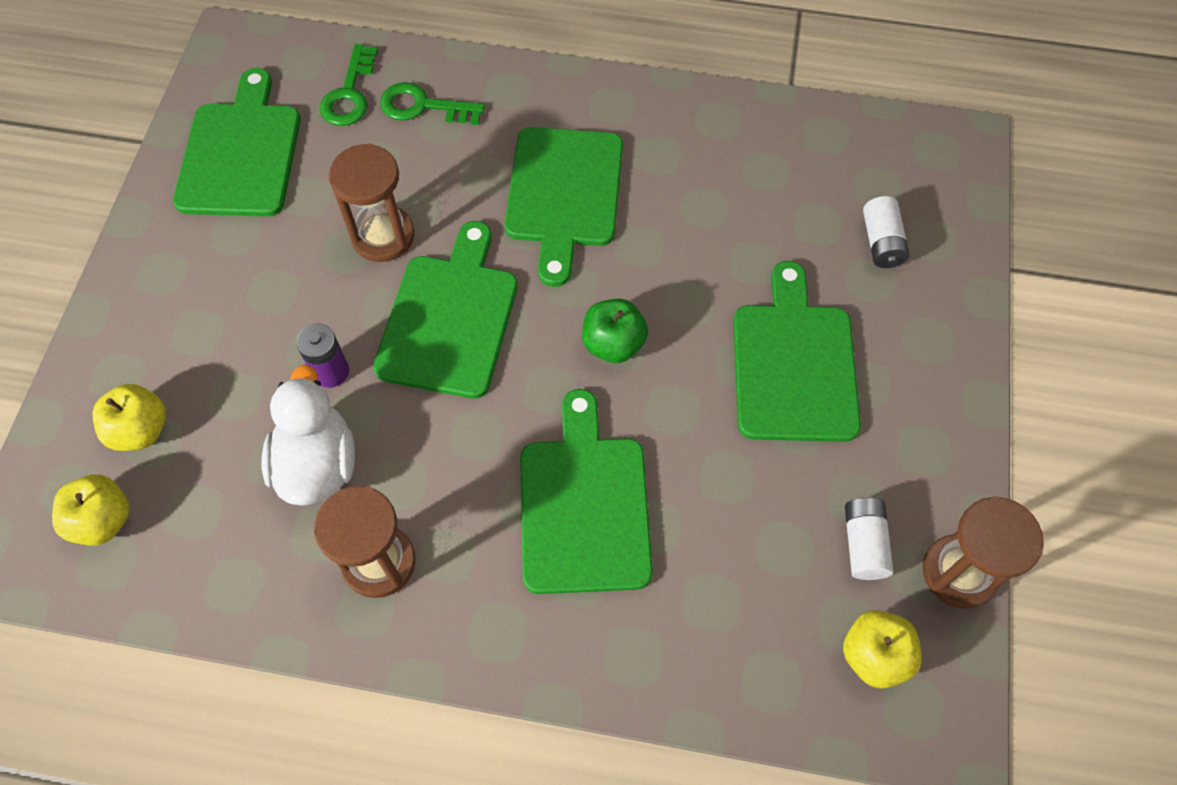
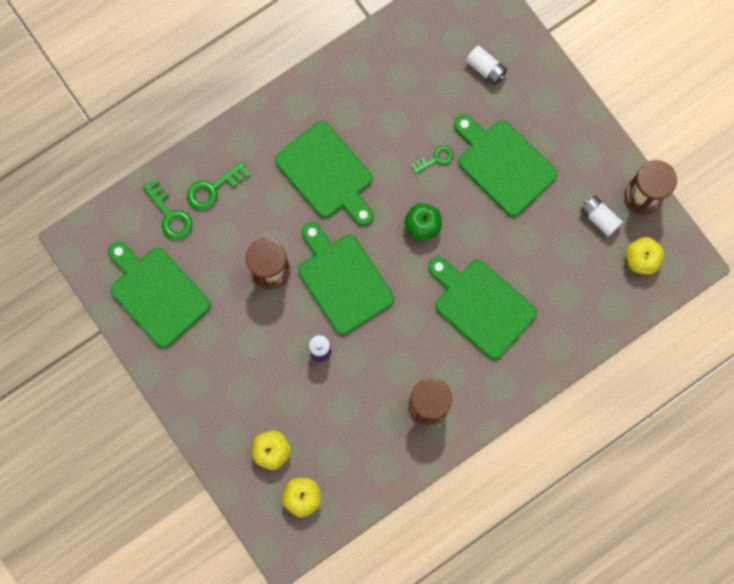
camera: 45 degrees left, 15 degrees up
white duck [262,365,355,506] -> none
none -> green key [411,146,453,174]

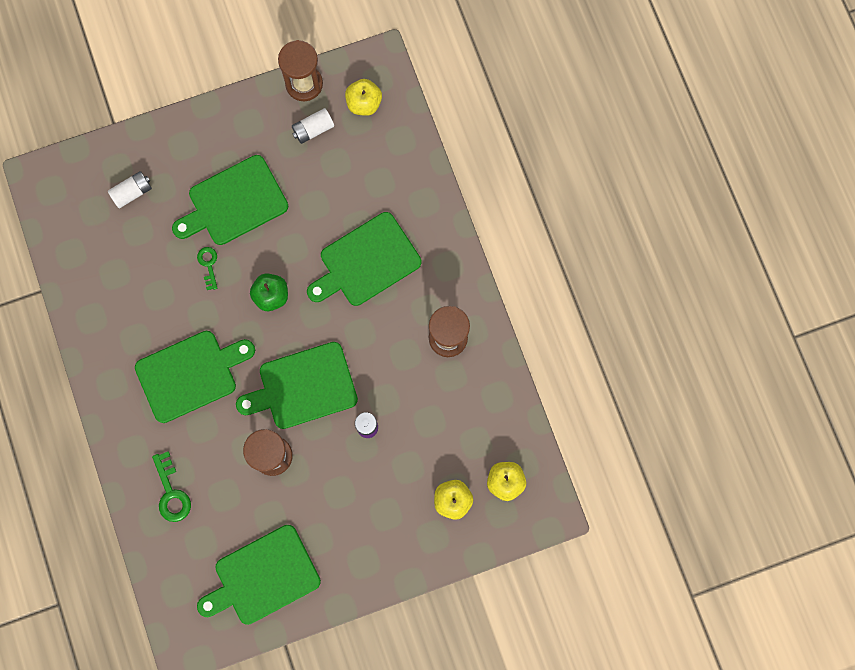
camera: 75 degrees left, 0 degrees up
green key [143,179,192,240] -> none

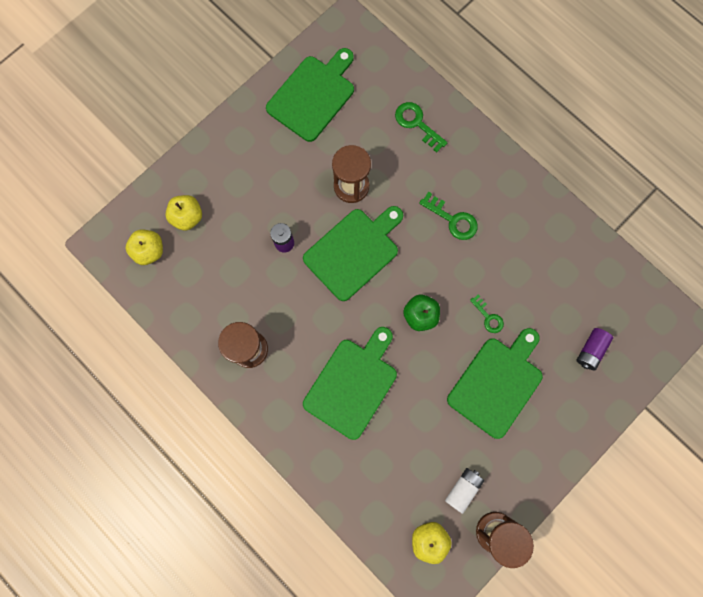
camera: 155 degrees right, 0 degrees up
white battery [108,171,152,208] -> purple battery [576,328,613,370]
green cutting board [135,331,255,423] -> green key [419,192,478,240]

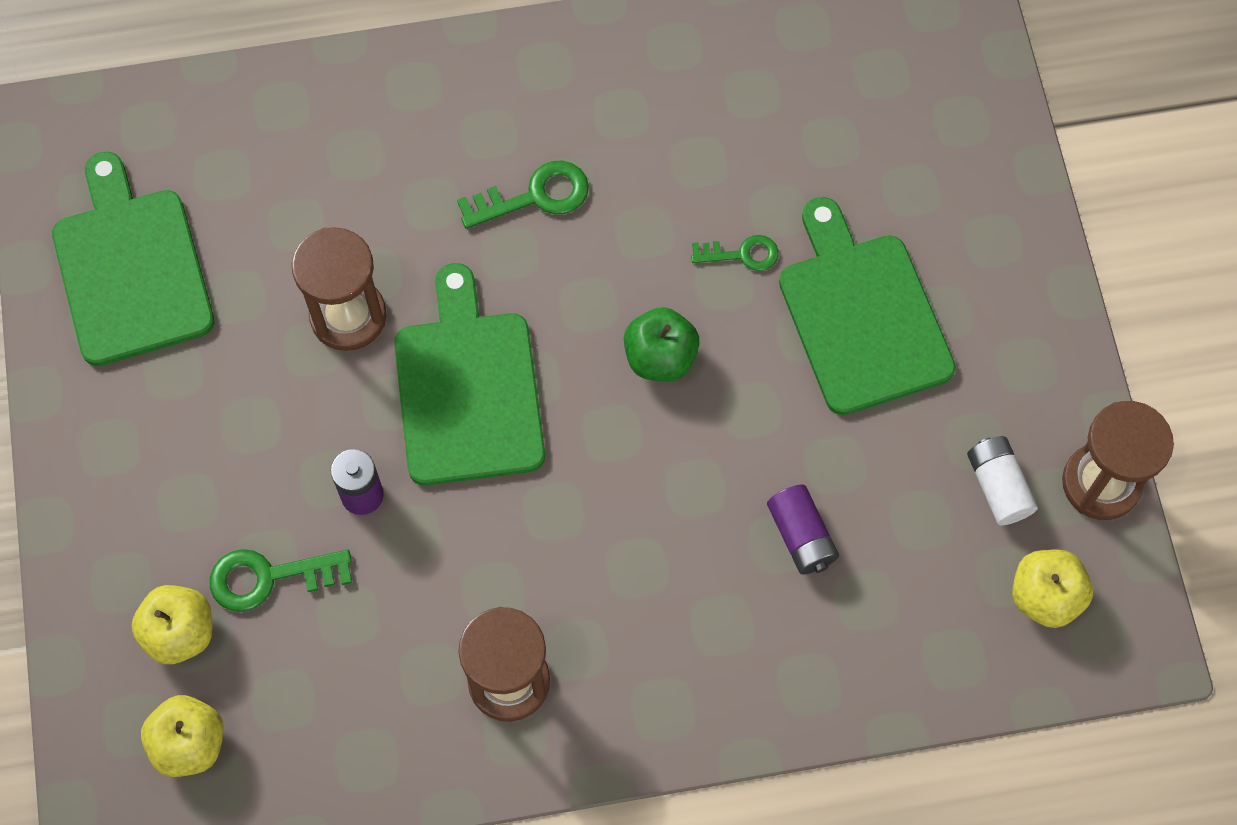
camera: 55 degrees left, 10 degrees down
green cutting board [303,327,397,440] -> none
green key [395,102,447,153] -> green key moved to [210,549,352,612]
purple battery [576,328,613,370] -> purple battery moved to [767,484,839,575]

